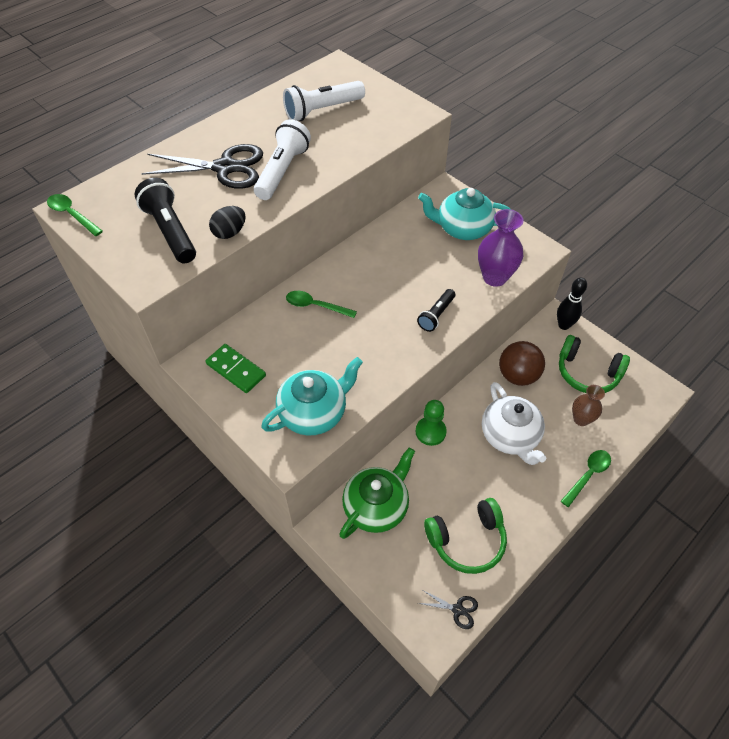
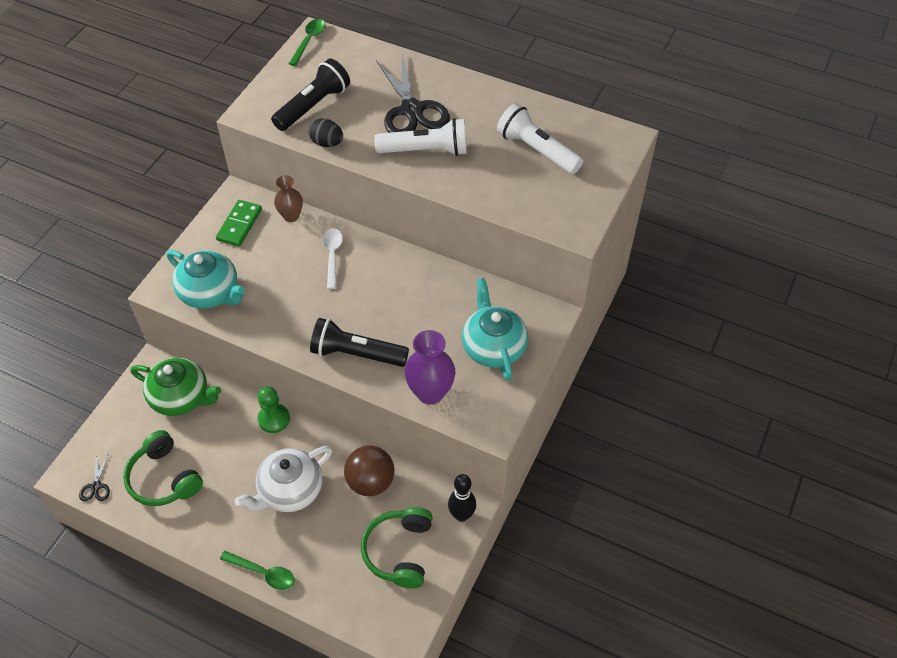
camera: 70 degrees right, 0 degrees up
green spoon [286,291,357,318] -> white spoon [323,228,343,289]
black flashlight [417,289,455,332] -> black flashlight [310,318,409,367], size x1.68
brown vase [572,385,605,426] -> brown vase moved to [274,175,303,222]

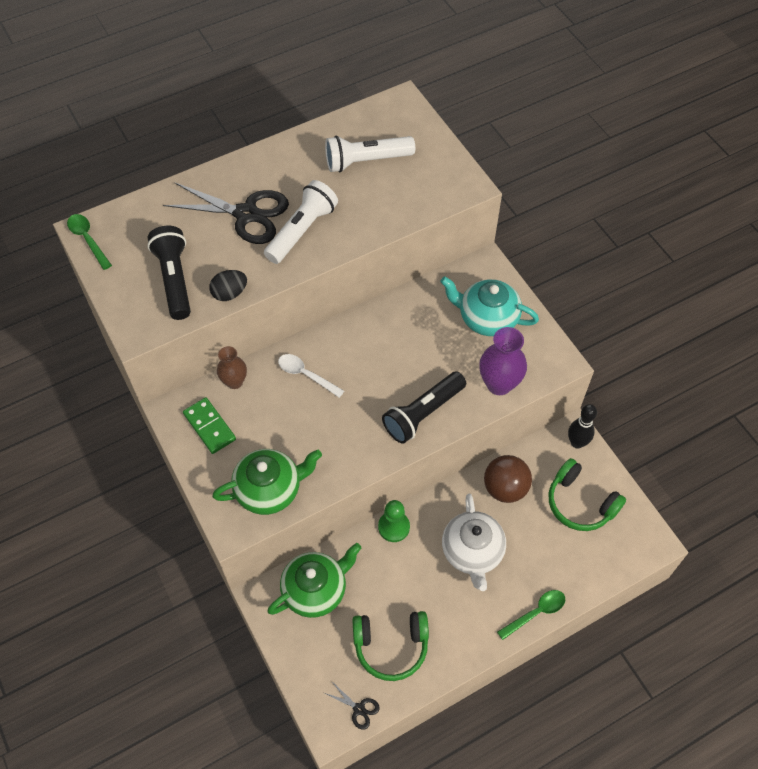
camera: 55 degrees left, 5 degrees up
turquoise teapot [167,250,245,309] -> green teapot [212,449,322,515]

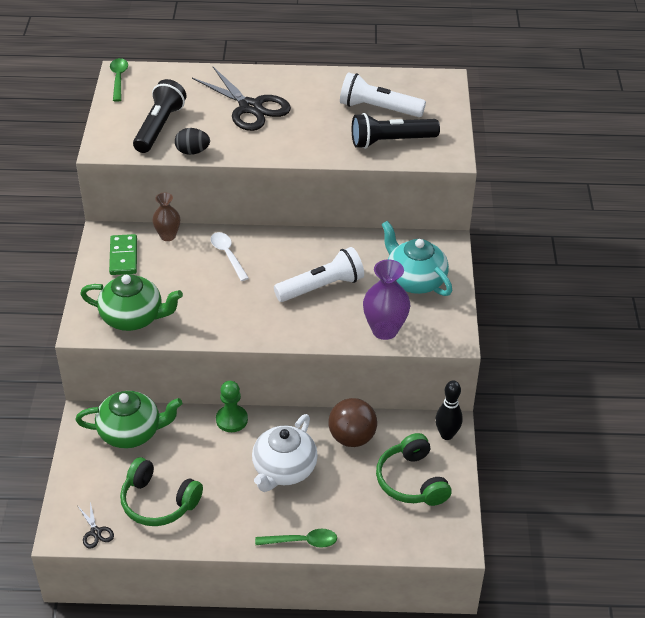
camera: 30 degrees right, 15 degrees down
white flashlight [264,180,338,264] -> white flashlight moved to [274,247,364,302]
black flashlight [382,372,466,444] -> black flashlight moved to [352,113,440,149]

